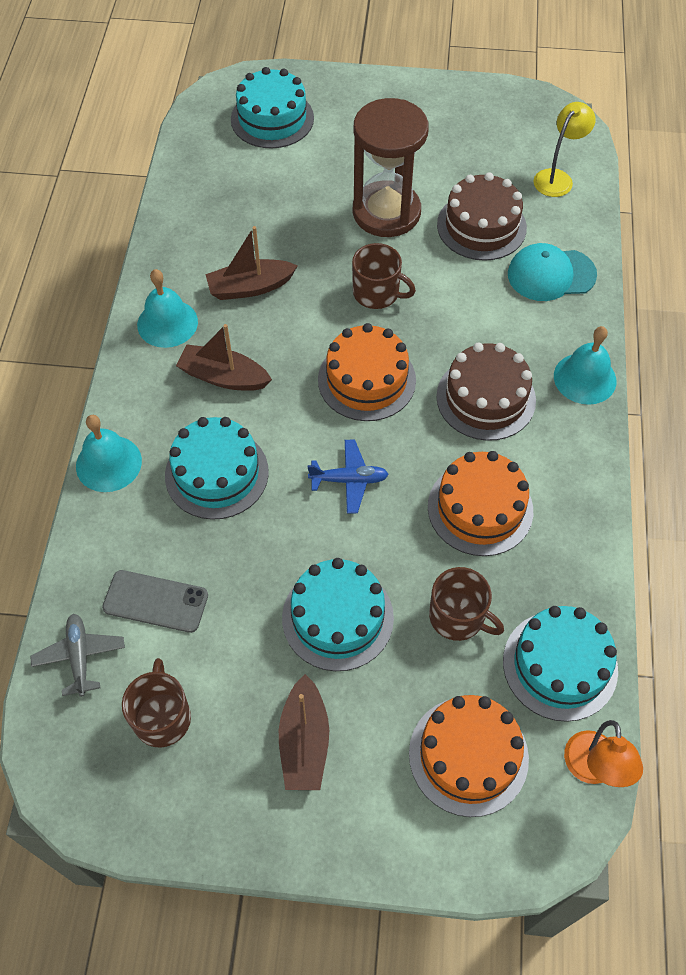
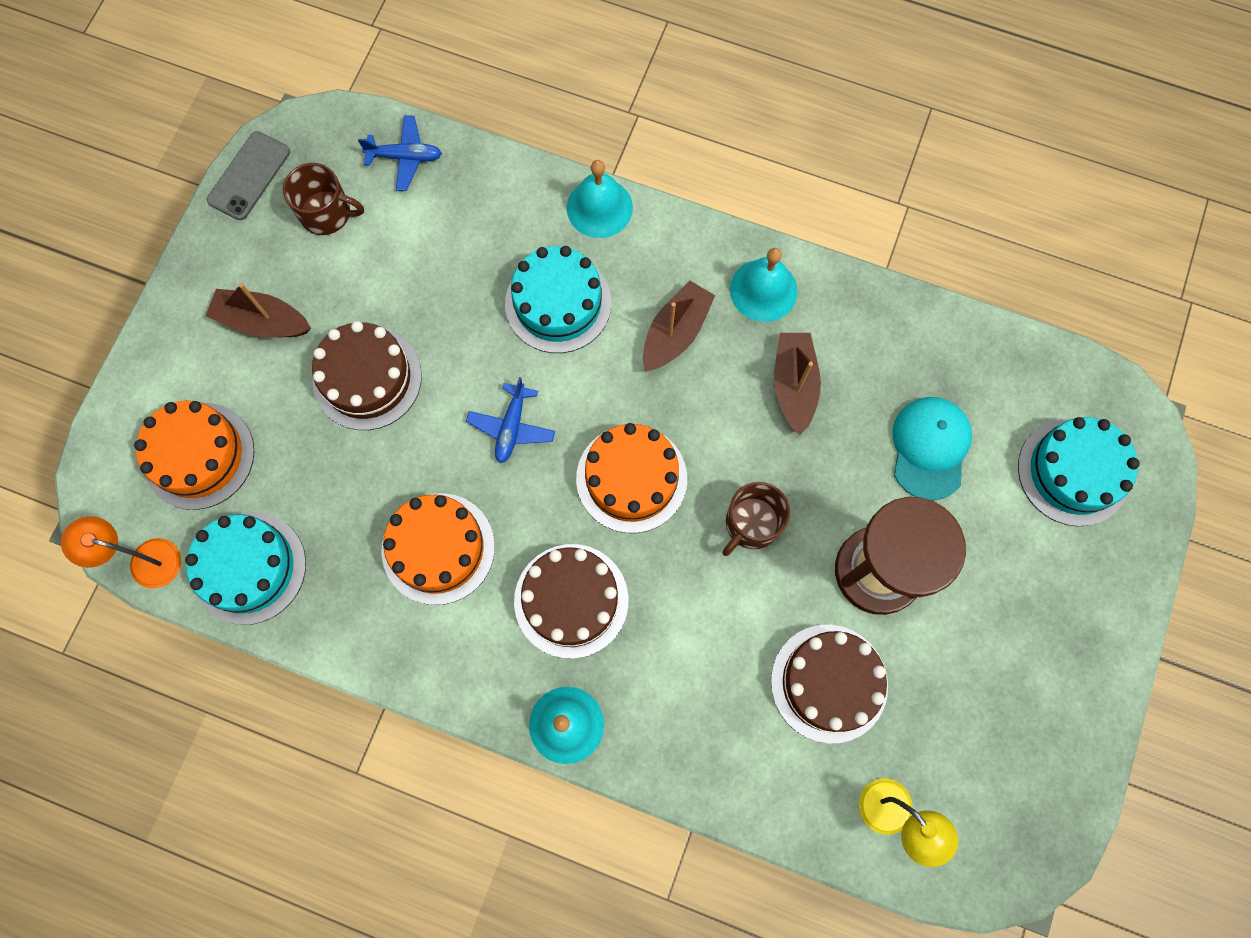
camera: 105 degrees right, 15 degrees up
grey plane [30,614,125,697] -> blue plane [358,115,442,191]
grey phone [102,570,208,633] -> grey phone moved to [207,131,290,220]
turquoise cake [282,558,394,671] -> brown cake [312,321,422,430]
brown mug [429,567,504,641] -> none
turquoise cap [508,243,597,301] -> turquoise cap moved to [893,397,972,500]

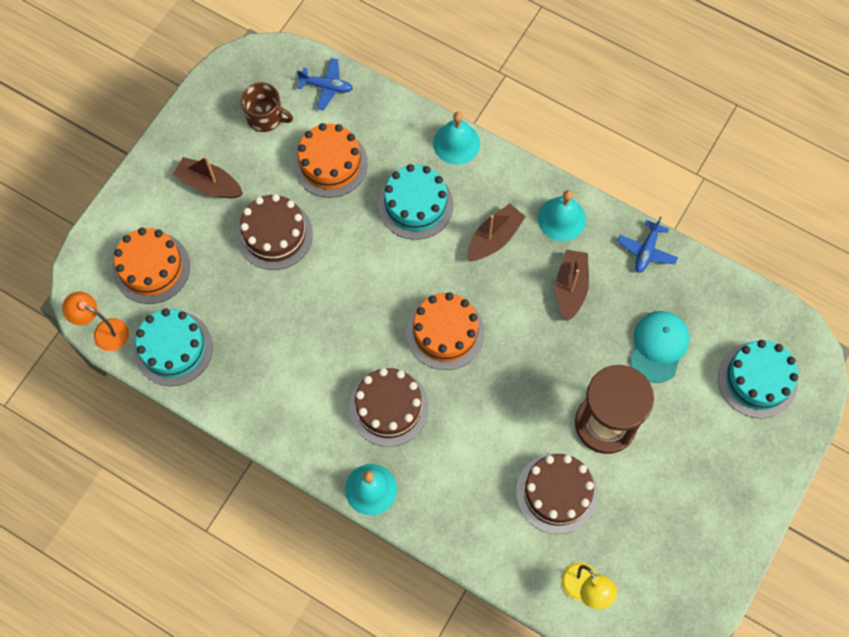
camera: 10 degrees right, 5 degrees down
grey phone [207,131,290,220] -> none
orange cake [382,493,495,605] -> orange cake moved to [293,123,368,198]
blue plane [466,377,555,463] -> blue plane moved to [617,217,678,273]
brown mug [722,482,790,556] -> none

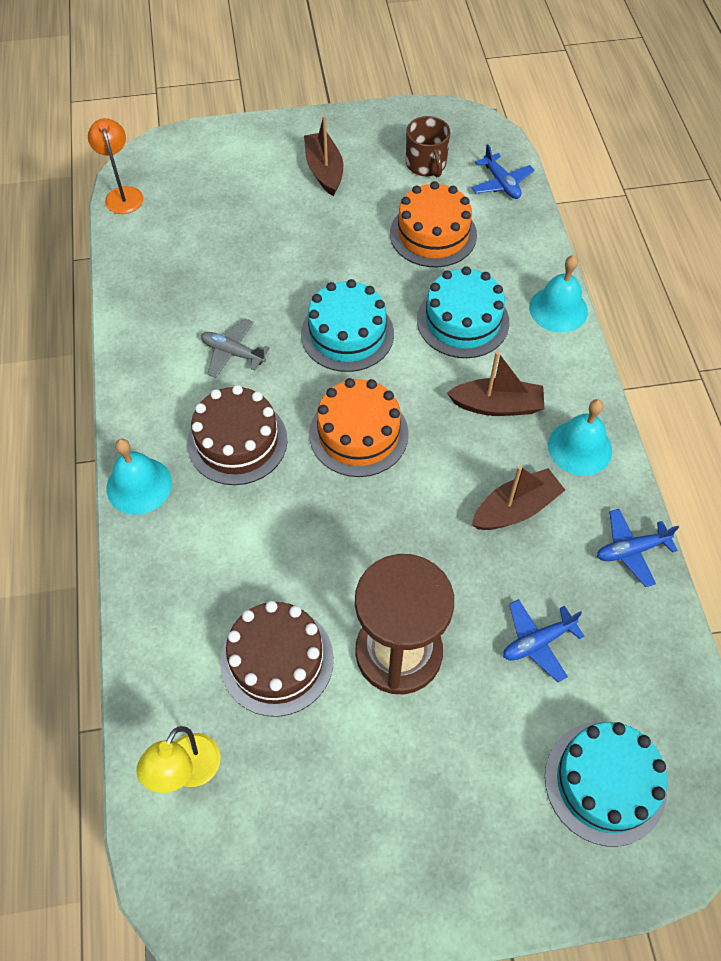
camera: 50 degrees right, 10 degrees down
orange cake [113,228,190,304] -> none
turquoise cake [134,308,213,386] -> turquoise cake moved to [301,279,394,372]
brown cake [237,194,313,270] -> none
turquoise cap [630,311,690,383] -> blue plane [503,599,584,682]
none -> grey plane [201,319,270,378]

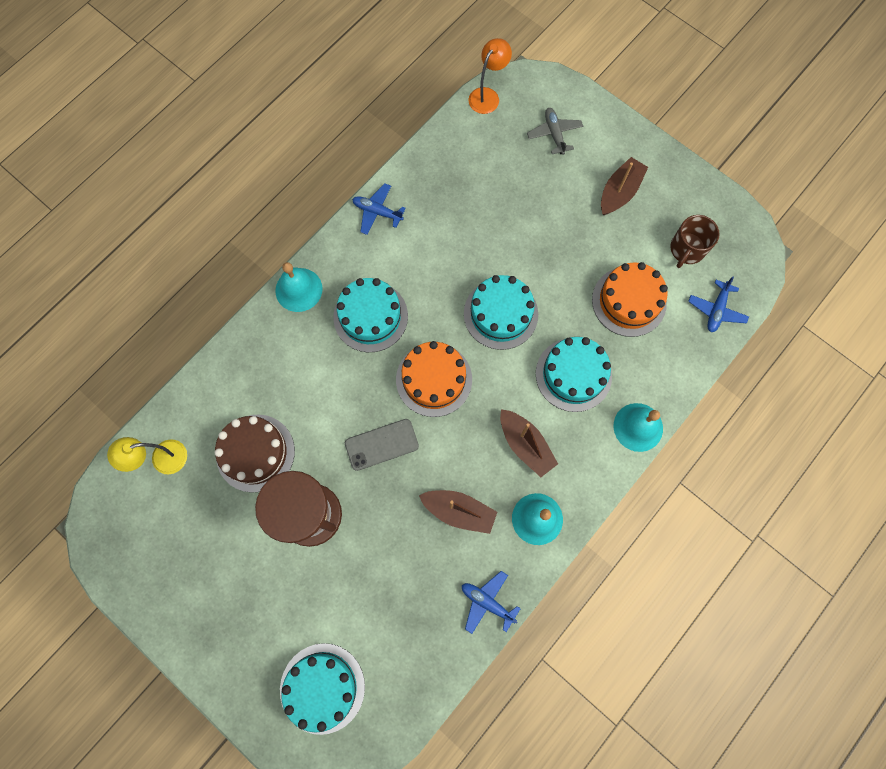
camera: 50 degrees right, 15 degrees up
brown cake [187,385,287,485] -> turquoise cake [333,278,408,352]
grey plane [201,319,270,378] -> grey plane moved to [527,108,583,155]
blue plane [503,599,584,682] -> blue plane moved to [352,183,406,235]
none -> grey phone [345,419,419,471]

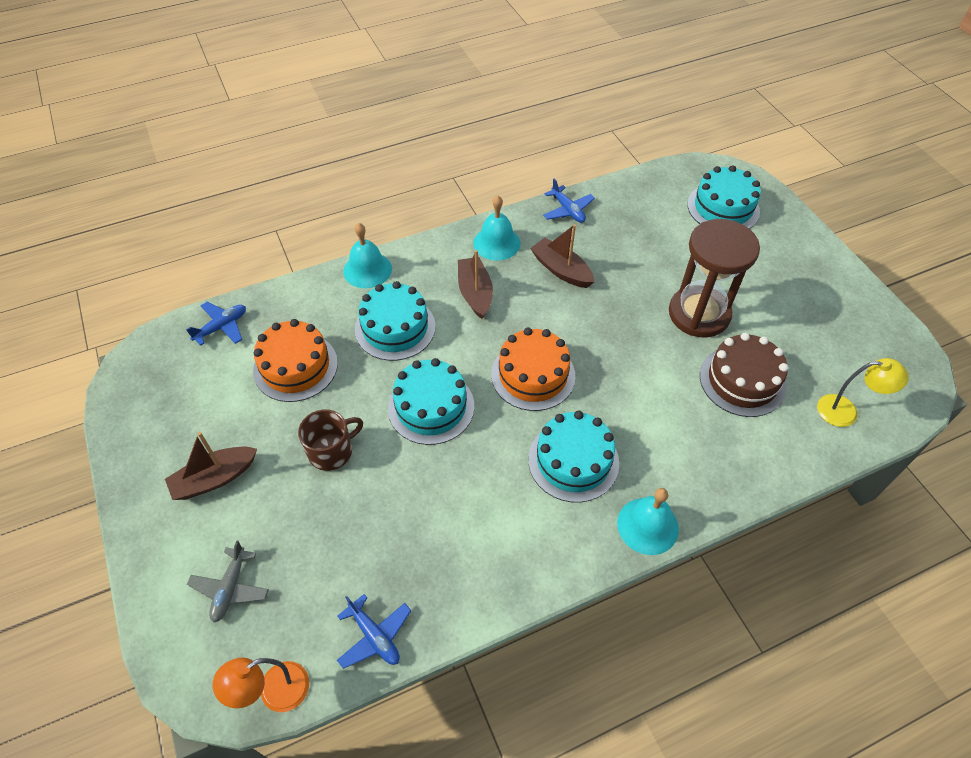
camera: 155 degrees left, 20 degrees down
grey phone [345,419,419,471] -> none
blue plane [352,183,406,235] -> blue plane moved to [337,594,411,669]
brown mug [670,215,720,268] -> brown mug moved to [298,409,363,471]

